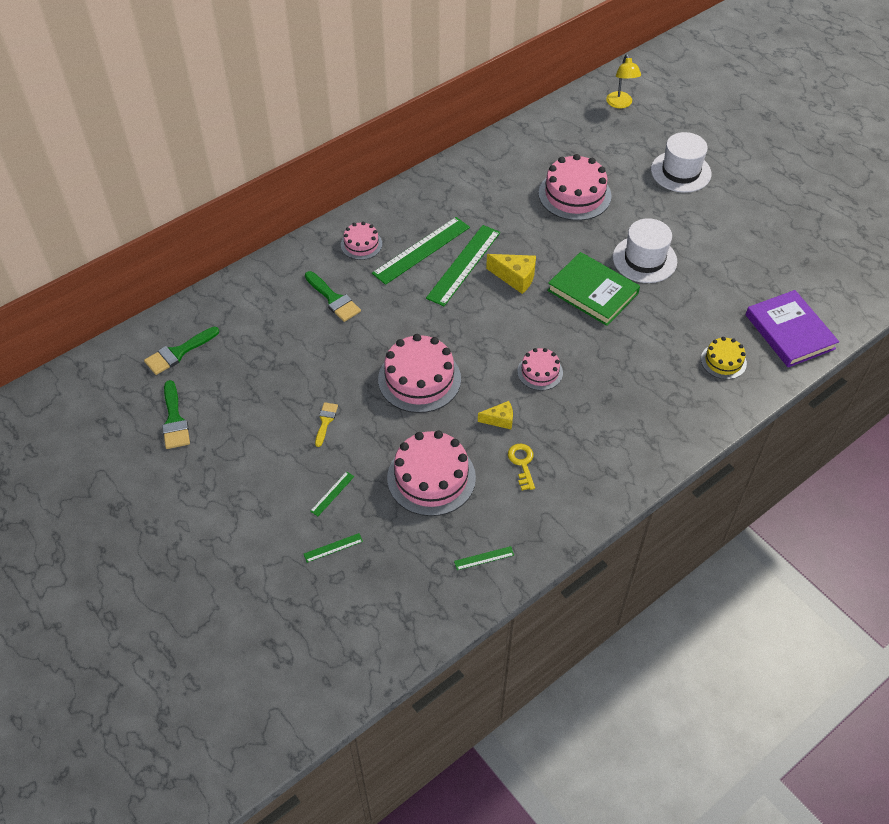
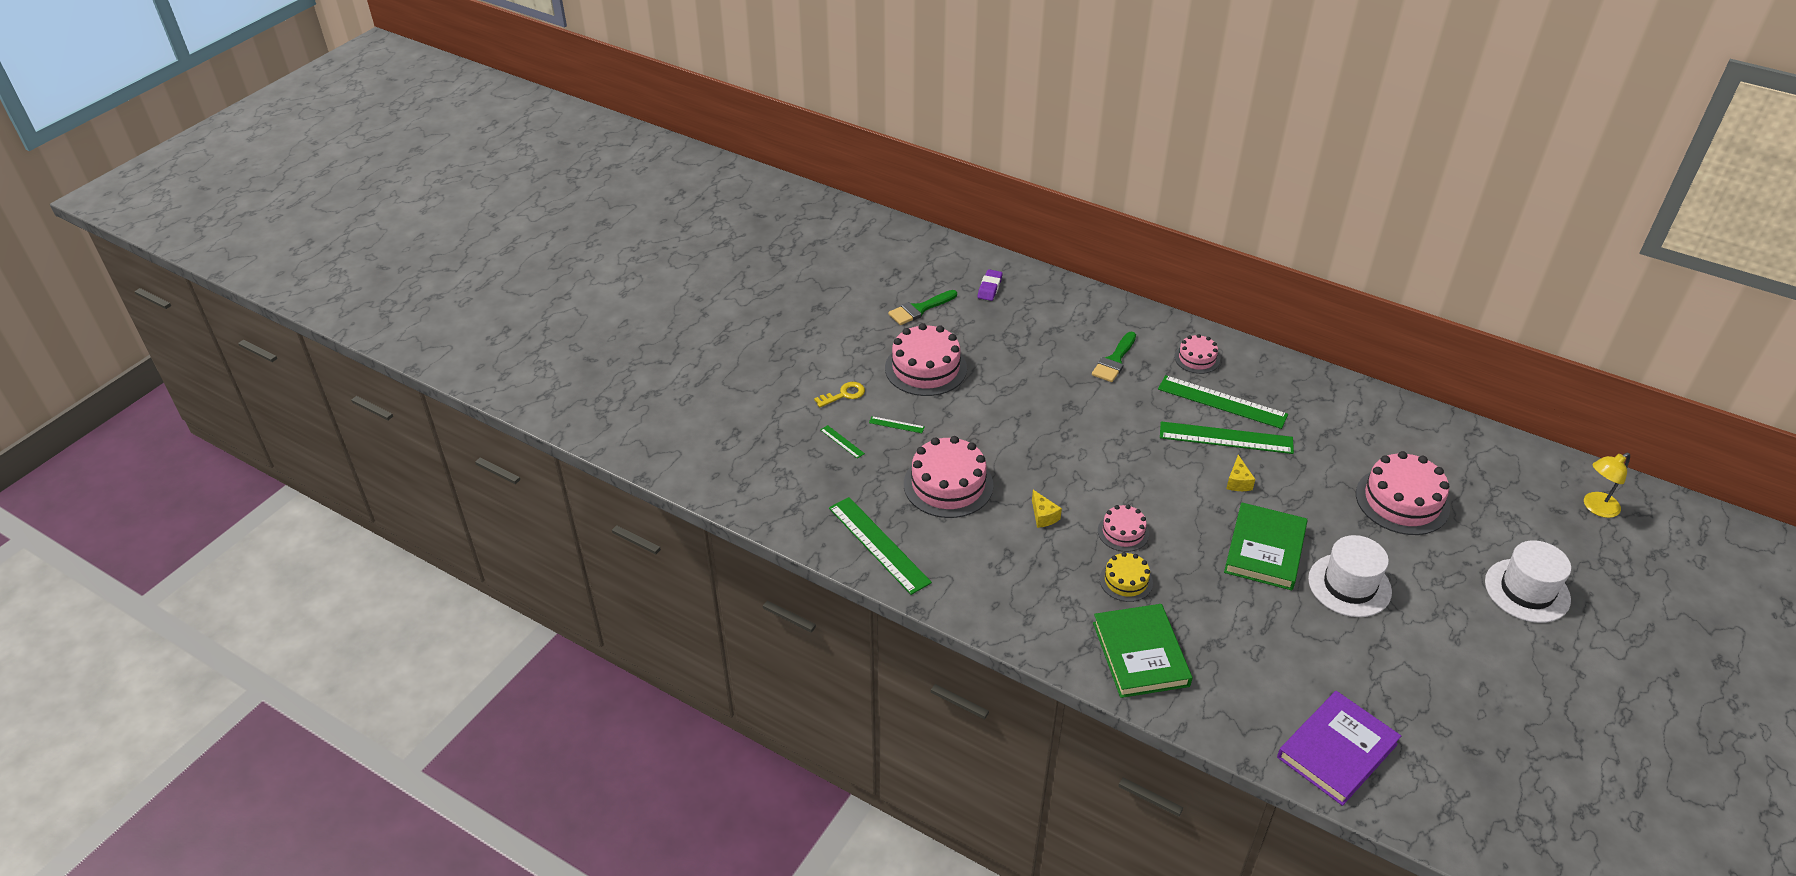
camera: 70 degrees right, 10 degrees down
green brush [144,327,219,375] -> purple eraser [978,269,1003,301]
yellow brush [315,402,338,447] -> none
pink cake [378,334,461,413] -> pink cake moved to [885,323,967,396]
green ruler [454,546,514,570] -> green ruler [829,497,932,595], size x2.35
yellow cheese [486,254,536,294] -> yellow cheese [1226,455,1255,491], size x0.64
yellow key [508,444,535,490] -> yellow key moved to [814,382,865,407]
yellow cake [701,337,747,379] -> yellow cake moved to [1100,552,1153,602]
none -> green book [1093,604,1192,698]

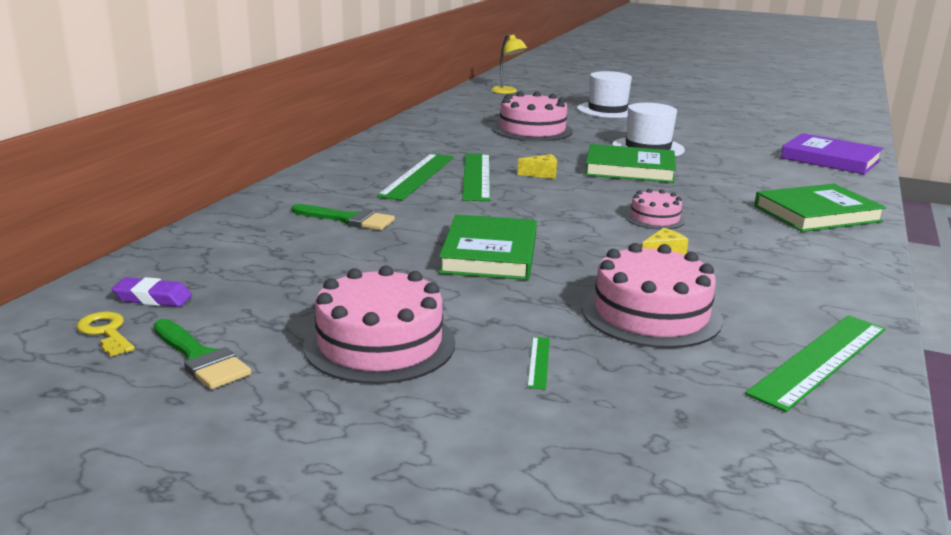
camera: 100 degrees left, 20 degrees down
yellow key [814,382,865,407] -> yellow key moved to [77,312,135,357]
green ruler [821,425,865,459] -> none
yellow cake [1100,552,1153,602] -> none
pink cake [1174,334,1220,374] -> none
none -> green book [439,214,537,280]

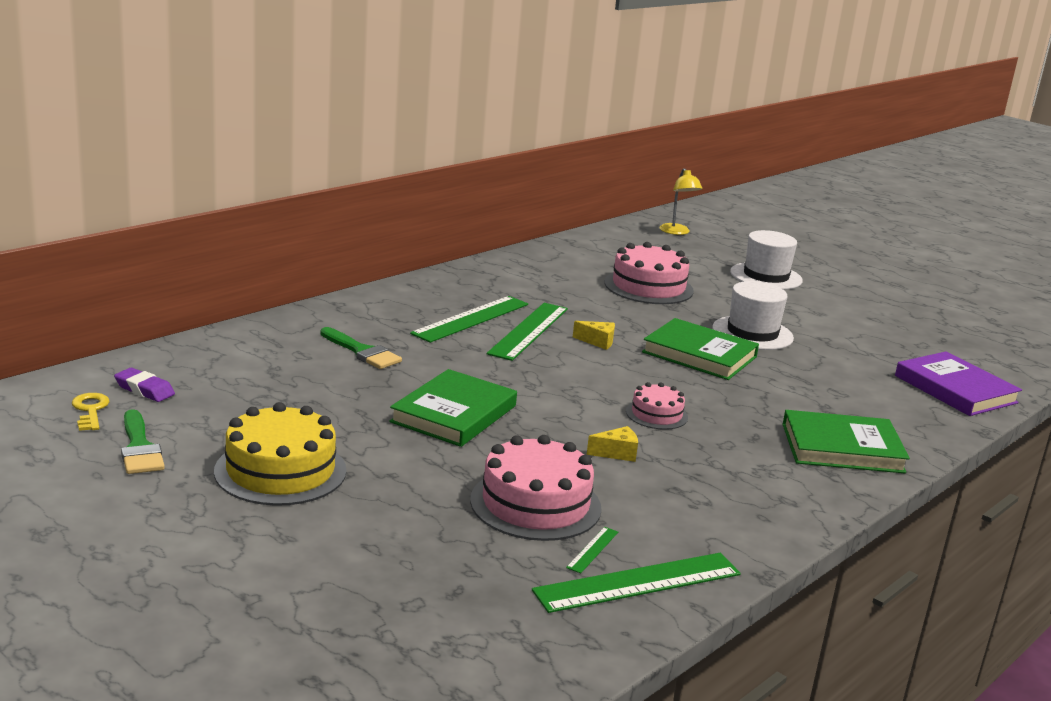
camera: 20 degrees right, 0 degrees up
pink cake [303,266,455,384] -> yellow cake [214,402,347,506]
green ruler [527,337,550,389] -> green ruler moved to [566,527,618,573]

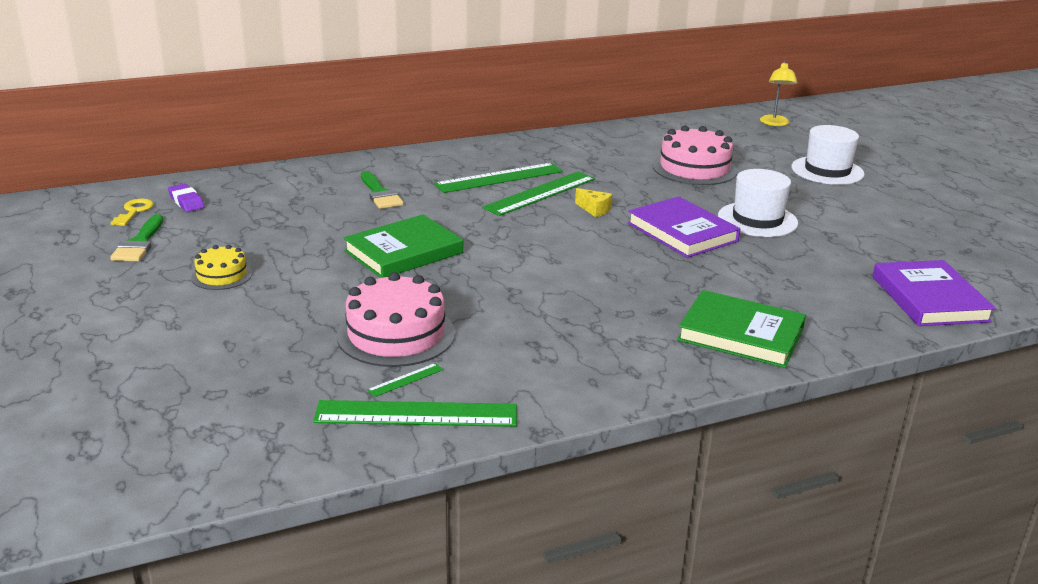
camera: 25 degrees right, 5 degrees up
yellow cake [214,402,347,506] -> yellow cake [191,245,252,290], size x0.55
yellow cheese [587,426,638,462] -> none
pink cake [626,382,688,430] -> none
green book [642,318,759,380] -> purple book [627,196,740,258]

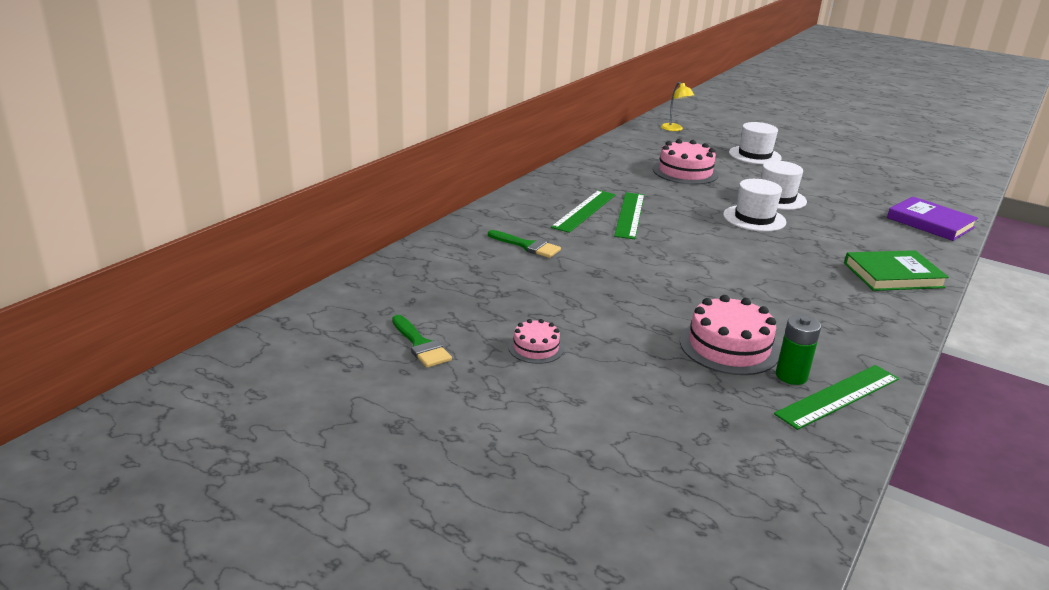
camera: 35 degrees left, 0 degrees up
yellow key [111,198,153,226] -> none
purple eraser [168,184,205,212] -> none
yellow cake [191,245,252,290] -> pink cake [508,319,564,364]
green book [343,215,463,278] -> none
green ruler [367,363,443,397] -> green battery [776,315,821,385]
yellow cheese [575,188,612,217] -> none
purple book [627,196,740,258] -> white hat [723,179,786,232]

